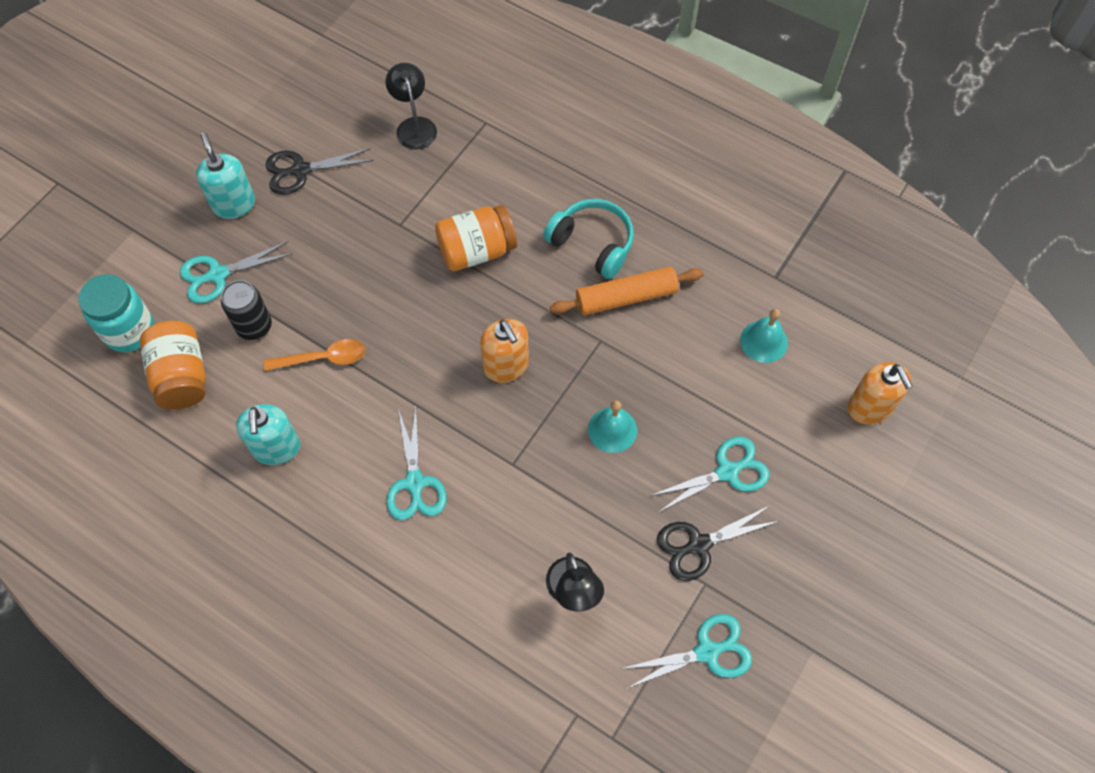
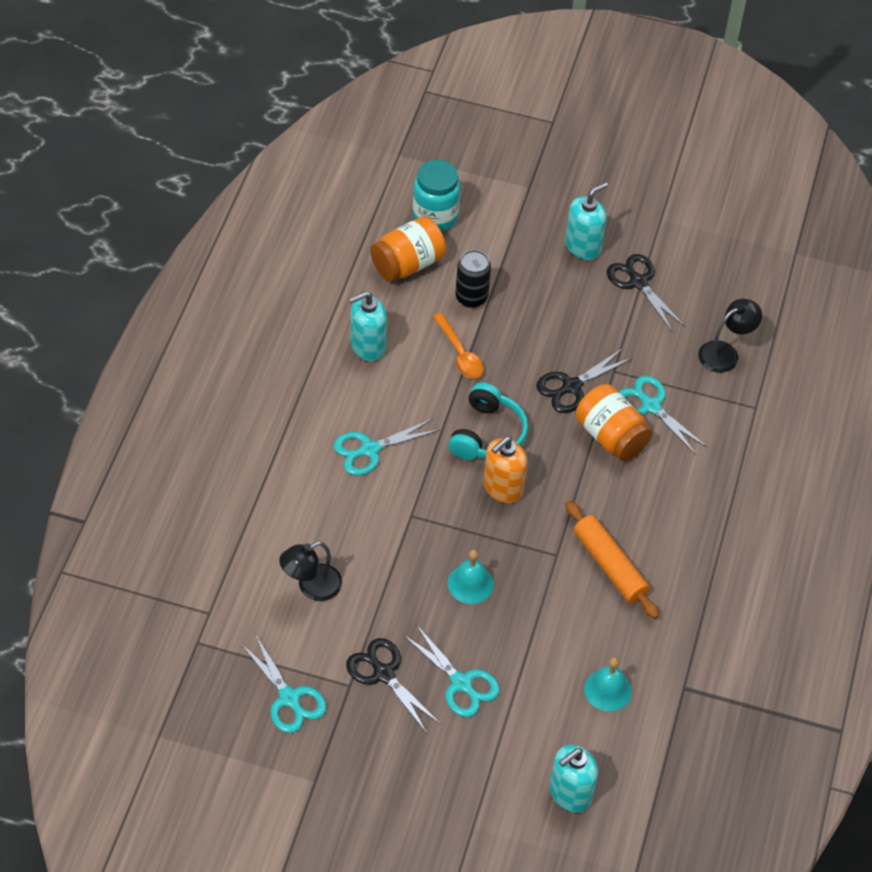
camera: 70 degrees right, 10 degrees down
turquoise scissors [180,241,292,303] -> turquoise scissors moved to [619,376,708,455]
turquoise headphones [543,199,634,279] -> turquoise headphones moved to [448,383,528,460]
orange soap dispenser [847,362,913,425] -> turquoise soap dispenser [550,745,598,813]
none -> black scissors [536,348,633,413]

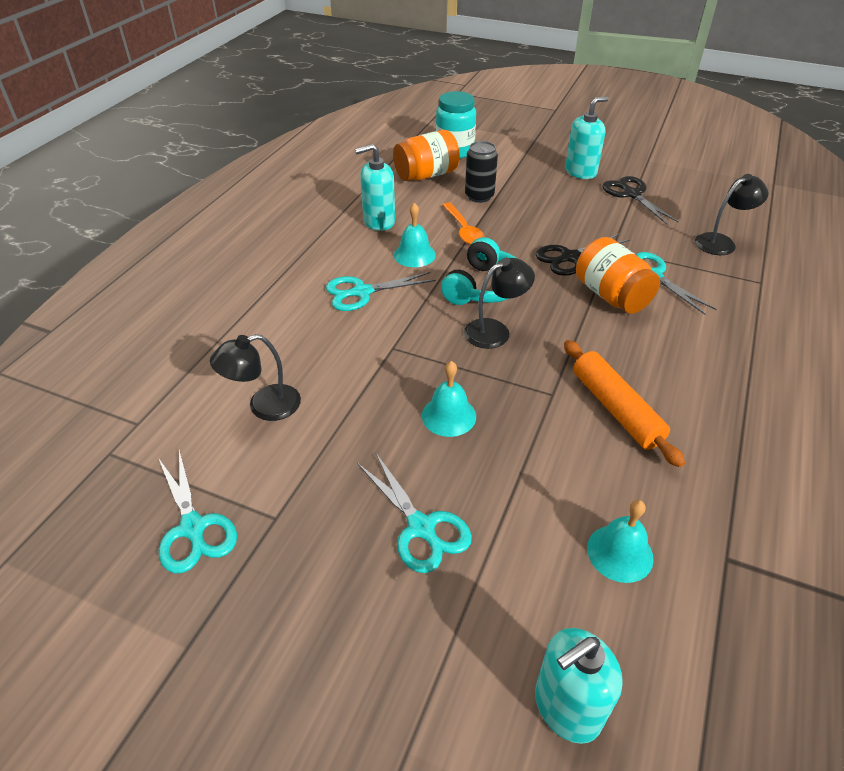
camera: 10 degrees right, 10 degrees down
black scissors [346,638,440,733] -> none
orange soap dispenser [483,436,527,503] -> black lamp [464,258,535,349]
none -> turquoise bell [394,203,436,267]

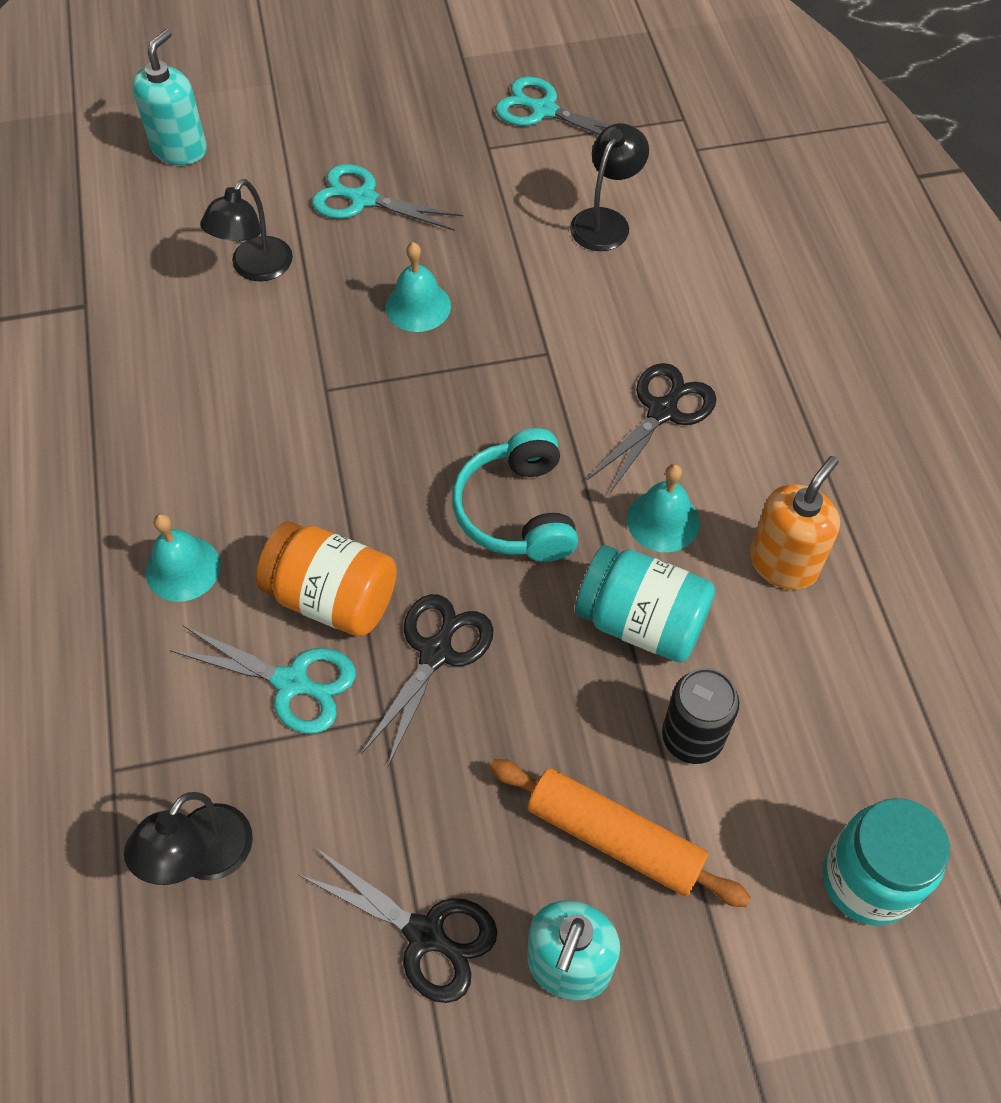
camera: 145 degrees right, 15 degrees up
turquoise scissors [326,272,436,311] -> black scissors [588,363,717,494]
turquoise soap dispenser [355,144,395,231] -> orange soap dispenser [750,456,840,590]
orange jar [393,130,460,181] -> none
orange spoon [443,202,485,245] -> turquoise jar [575,545,715,662]
black lamp [464,258,535,349] -> black lamp moved to [200,179,293,281]
orange rolling pin [564,340,685,467] -> orange rolling pin moved to [489,759,751,907]
turquoise bell [587,500,654,583] -> turquoise bell moved to [146,514,221,602]

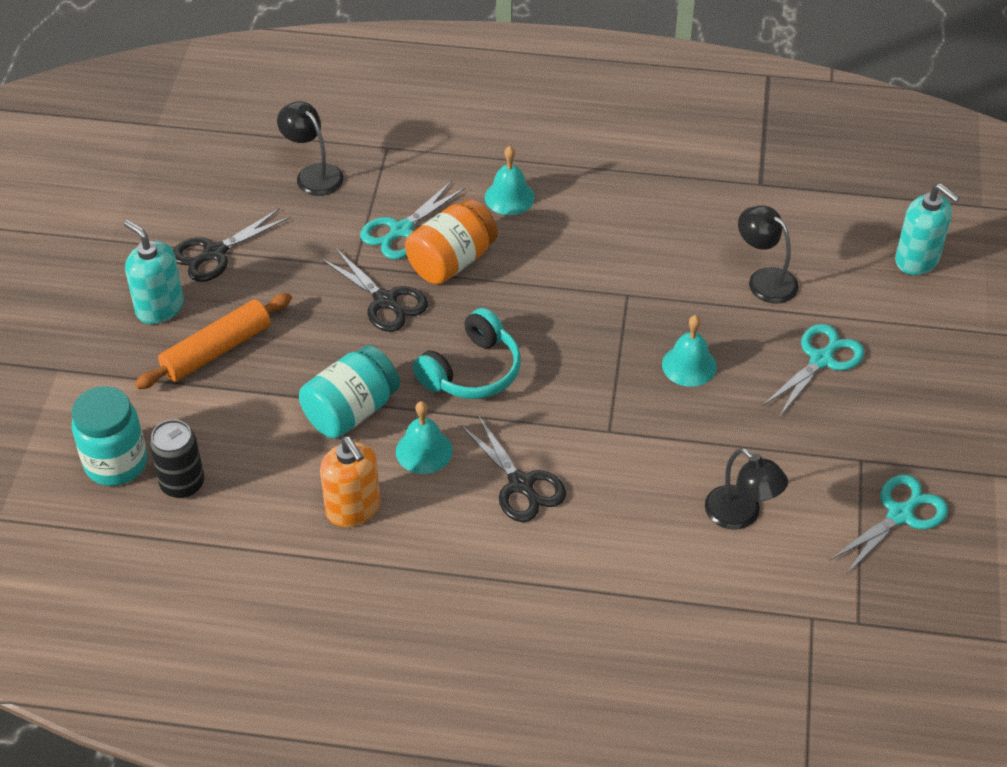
camera: 110 degrees right, 10 degrees down
turquoise headphones [452,428,578,562] -> turquoise headphones turned 120 degrees clockwise [413,308,521,399]
black can [662,668,739,764] -> black can moved to [149,419,204,498]

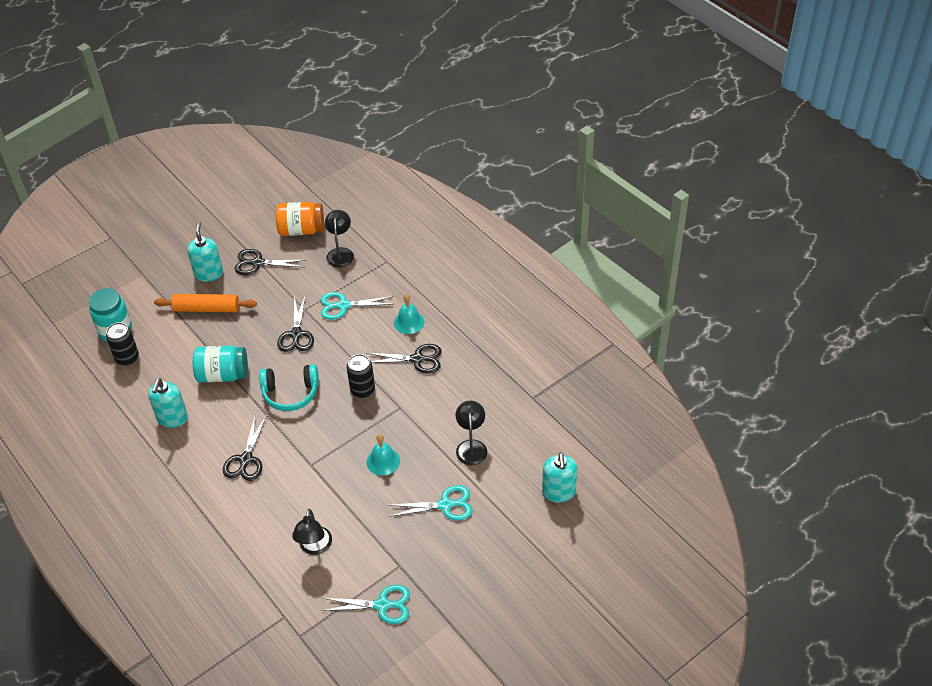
camera: 45 degrees right, 0 degrees up
orange soap dispenser [320,437,380,527] -> turquoise soap dispenser [148,378,188,428]
turquoise bell [396,401,453,474] -> none
orange jar [405,199,498,284] -> orange jar moved to [276,202,324,236]
none -> black can [346,354,375,398]
none -> black scissors [367,344,442,374]

